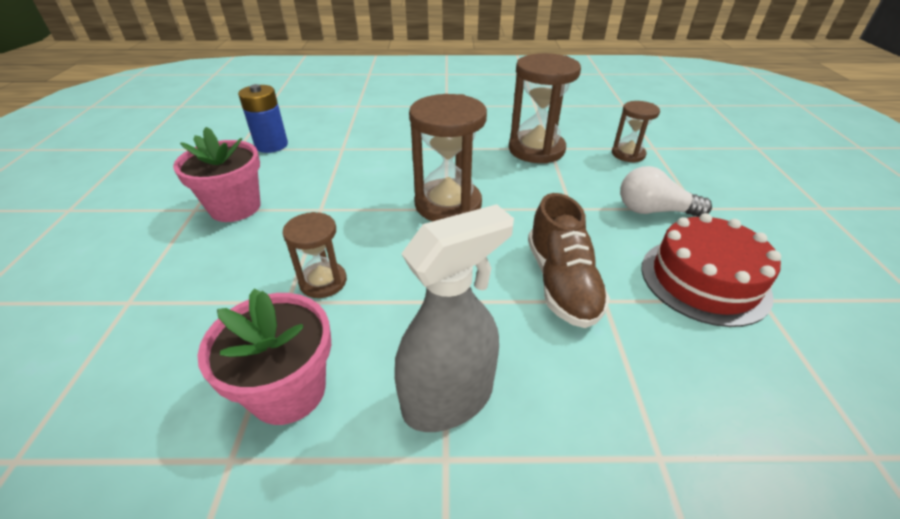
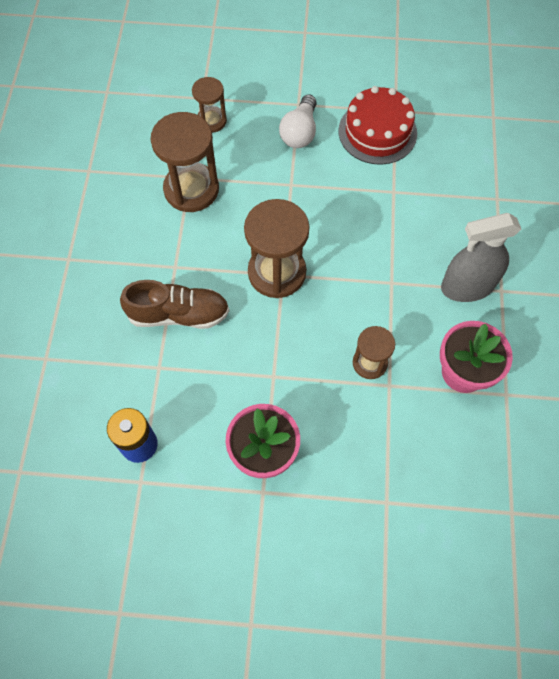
camera: 85 degrees left, 25 degrees up
grey spray bottle [395,204,514,432] -> grey spray bottle turned 75 degrees counterclockwise [441,213,521,302]
brown shoe [528,193,610,328] -> brown shoe moved to [120,280,229,329]

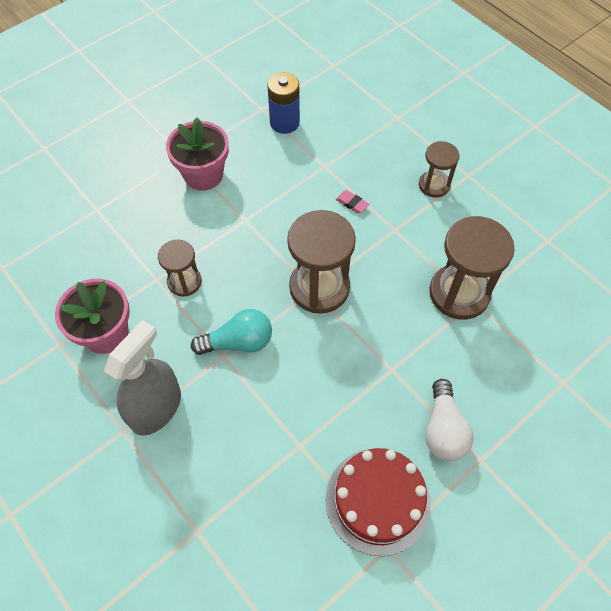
camera: 135 degrees right, 5 degrees down
brown shoe [120,280,229,329] -> pink eraser [336,190,369,214]
brown hourglass [192,77,227,133] -> brown hourglass moved to [419,141,460,198]
white light bulb [279,95,317,148] -> white light bulb turned 150 degrees counterclockwise [425,379,474,461]
none -> turquoise light bulb [191,309,272,355]

